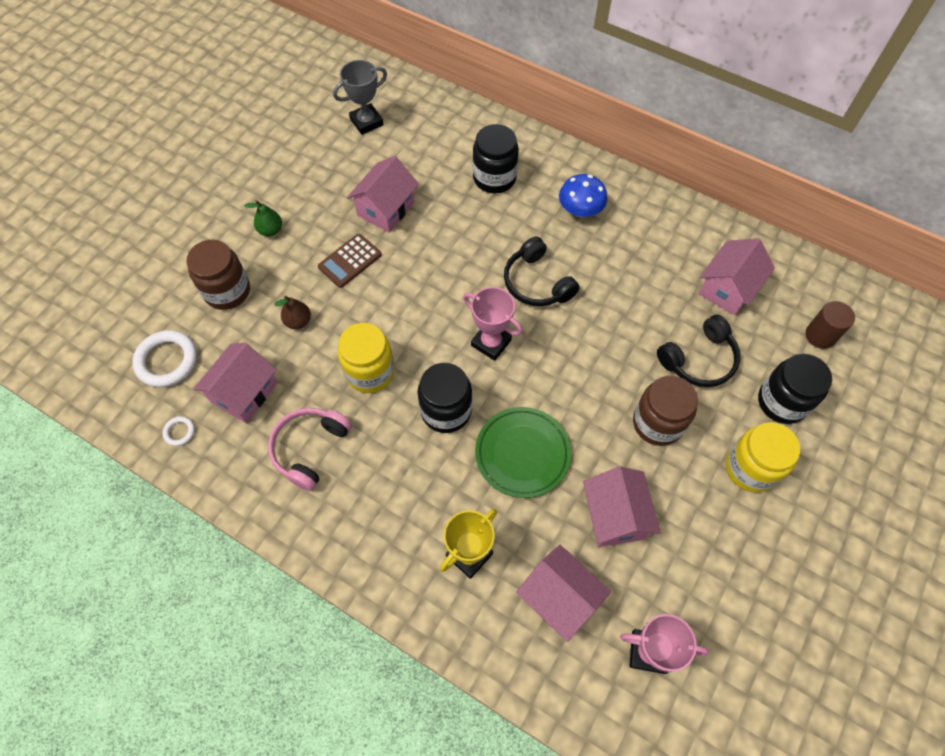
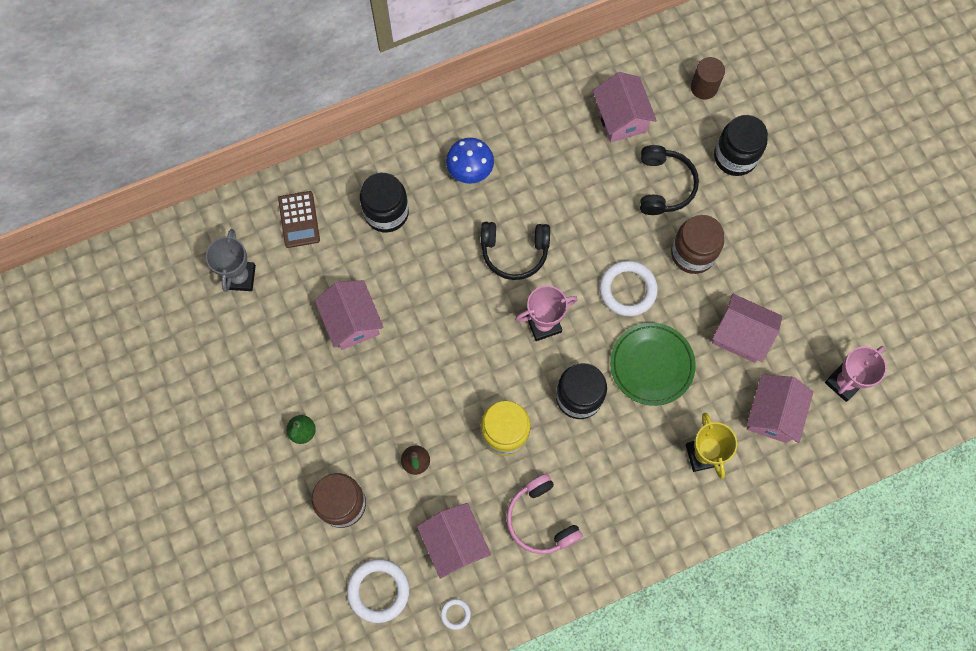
camera: 55 degrees left, 10 degrees up
brown calculator [318,234,382,288] -> brown calculator moved to [278,191,320,248]
pink house [516,545,611,642] -> pink house turned 60 degrees counterclockwise [747,374,813,443]
yellow jar [726,422,800,492] -> none
none -> white ring [599,261,658,316]

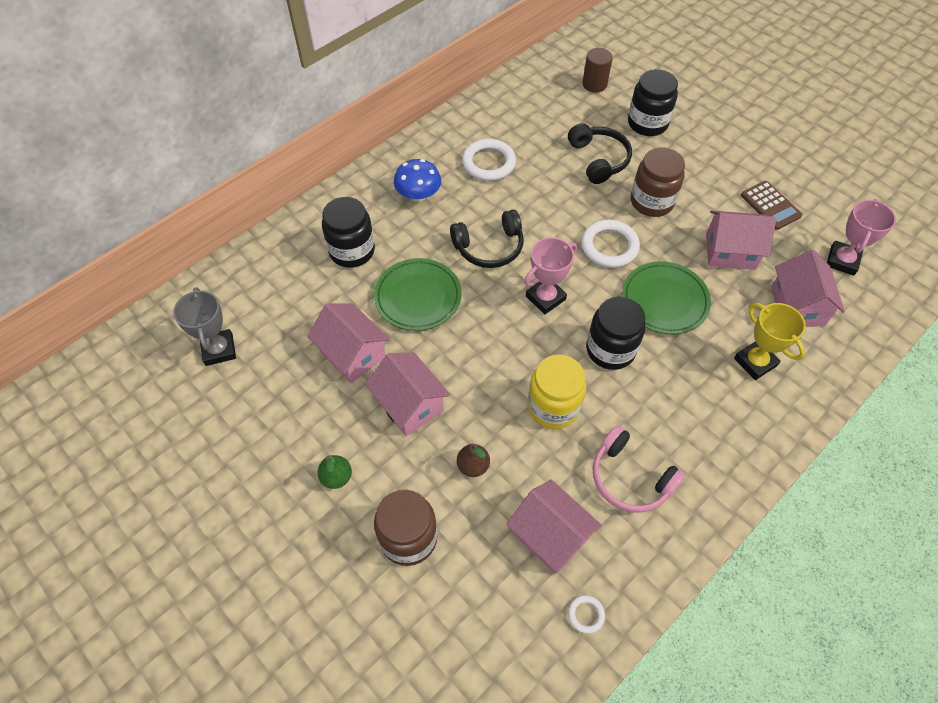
camera: 20 degrees left, 15 degrees down
brown calculator [278,191,320,248] -> brown calculator moved to [741,181,802,230]
white ring [347,559,410,623] -> white ring moved to [462,139,516,181]
pink house [593,72,657,143] -> pink house moved to [365,353,450,436]
none -> green plate [374,258,462,331]

